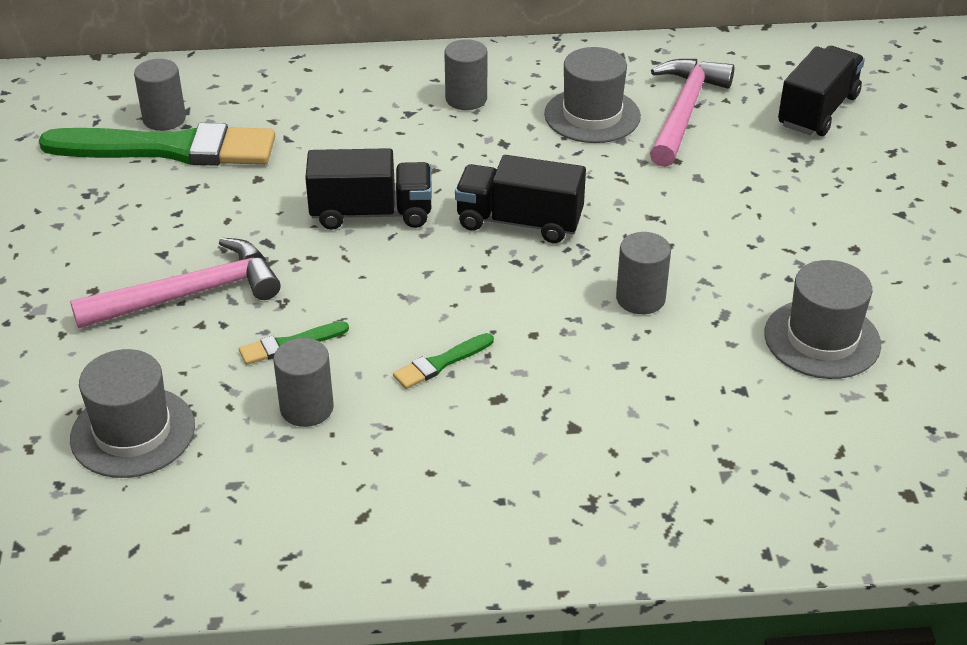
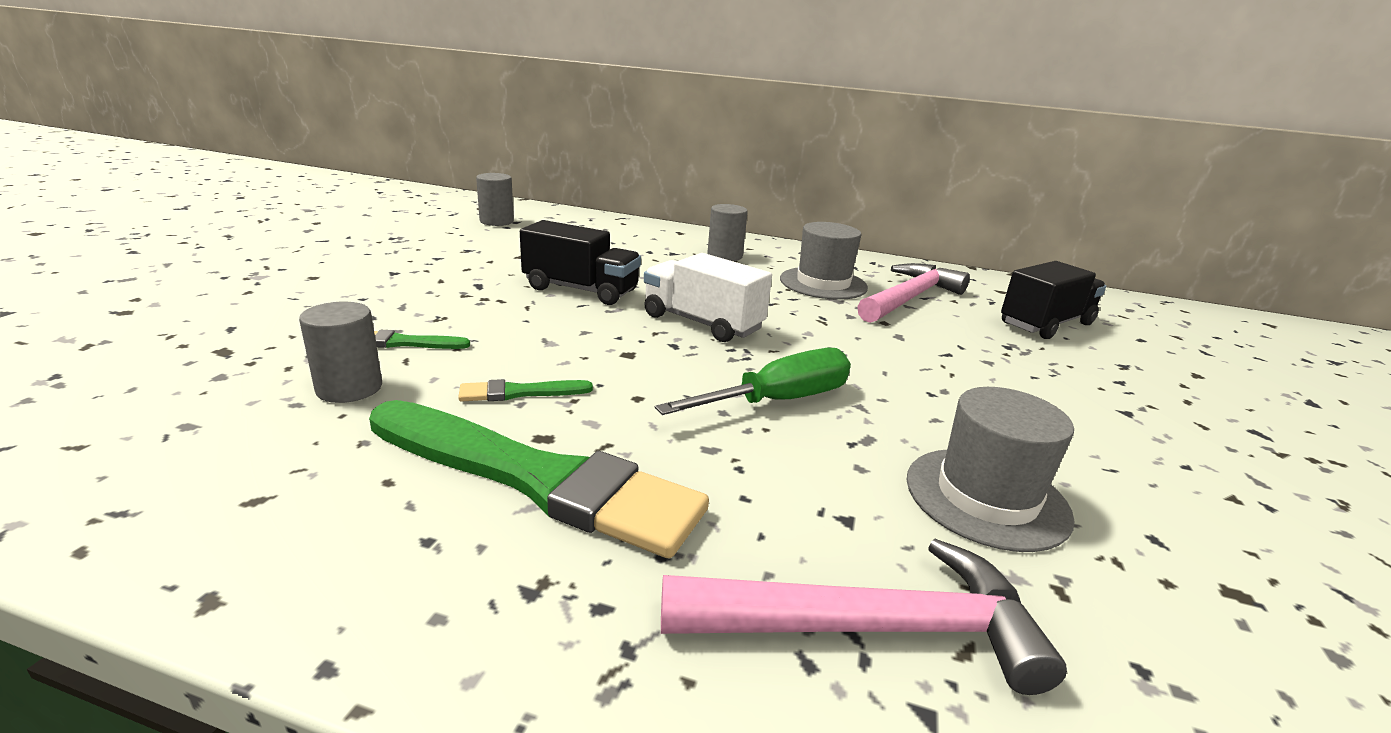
camera: 20 degrees right, 15 degrees down
green brush [39,123,275,166] -> green brush moved to [369,400,709,558]
pink hammer [70,238,281,329] -> pink hammer moved to [661,538,1067,695]
grey hat [70,349,195,478] -> none
black truck [455,155,586,243] -> white truck [644,253,772,342]
grey cylinder [616,232,671,314] -> green screwdriver [655,348,851,415]

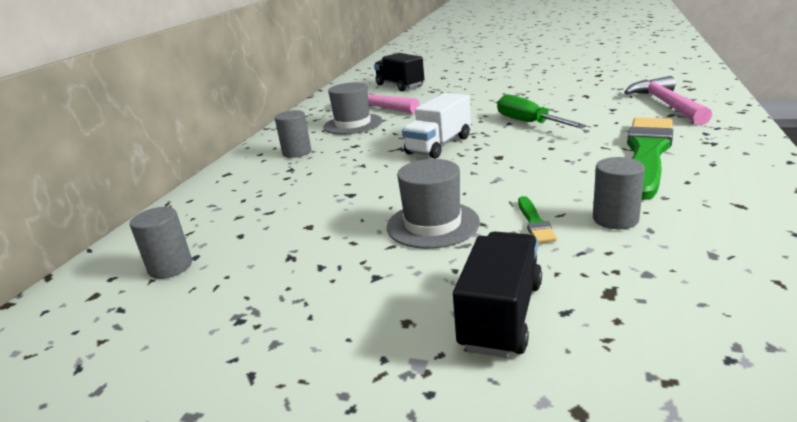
camera: 85 degrees left, 0 degrees up
green brush [458,379,593,402] -> none
black truck [520,220,641,305] -> black truck moved to [453,231,542,358]
grey hat [907,387,1075,552] -> grey hat moved to [387,159,480,249]

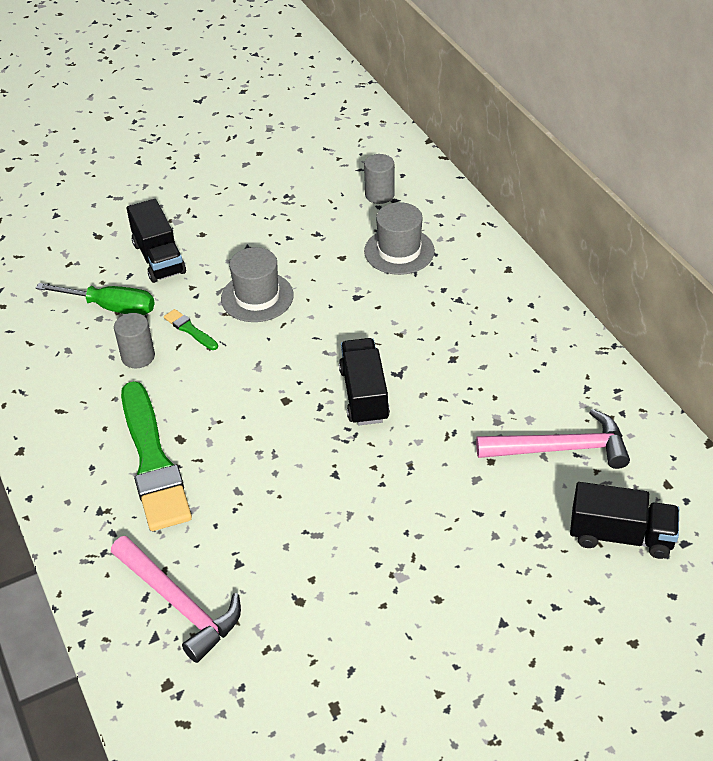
camera: 135 degrees right, 20 degrees up
grey cylinder [275,110,311,158] -> none
grey hat [324,82,382,135] -> grey hat moved to [364,202,435,275]
white truck [402,93,471,159] -> black truck [339,338,390,425]
green screwdriver [497,94,587,129] -> green screwdriver moved to [36,283,155,315]

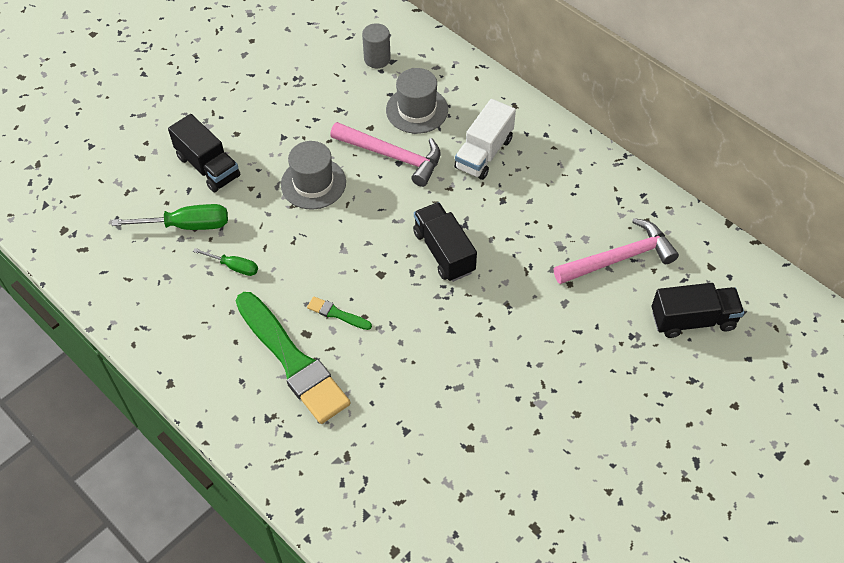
camera: 20 degrees left, 10 degrees up
pink hammer [111,536,241,663] -> pink hammer moved to [330,122,440,187]
grey cylinder [114,313,155,368] -> green screwdriver [193,248,258,276]
green brush [164,309,218,350] -> green brush moved to [307,296,372,330]
none -> white truck [454,99,516,180]

